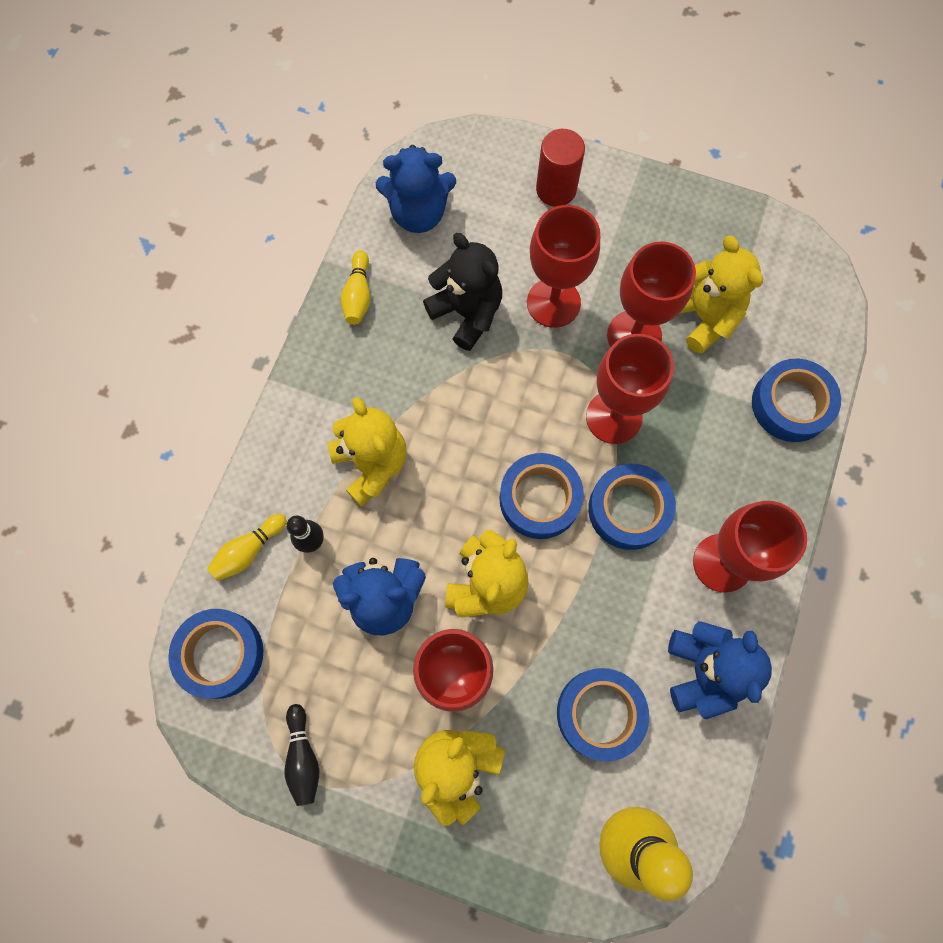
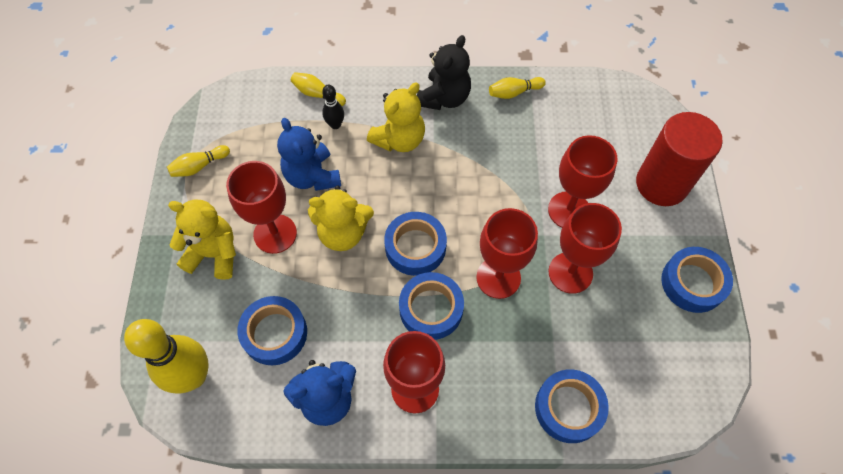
camera: 70 degrees right, 10 degrees down
blue tape [168,609,263,699] -> blue tape moved to [661,247,733,313]
black bowling pin [285,704,320,806] -> yellow bowling pin [167,145,230,177]
blue teddy bear [376,145,456,233] -> none
black teddy bear [423,233,502,351] -> black teddy bear moved to [417,35,471,110]
red cylinder [536,129,585,207] -> red cylinder [636,112,723,206], size x1.61
yellow teddy bear [679,235,763,354] -> none

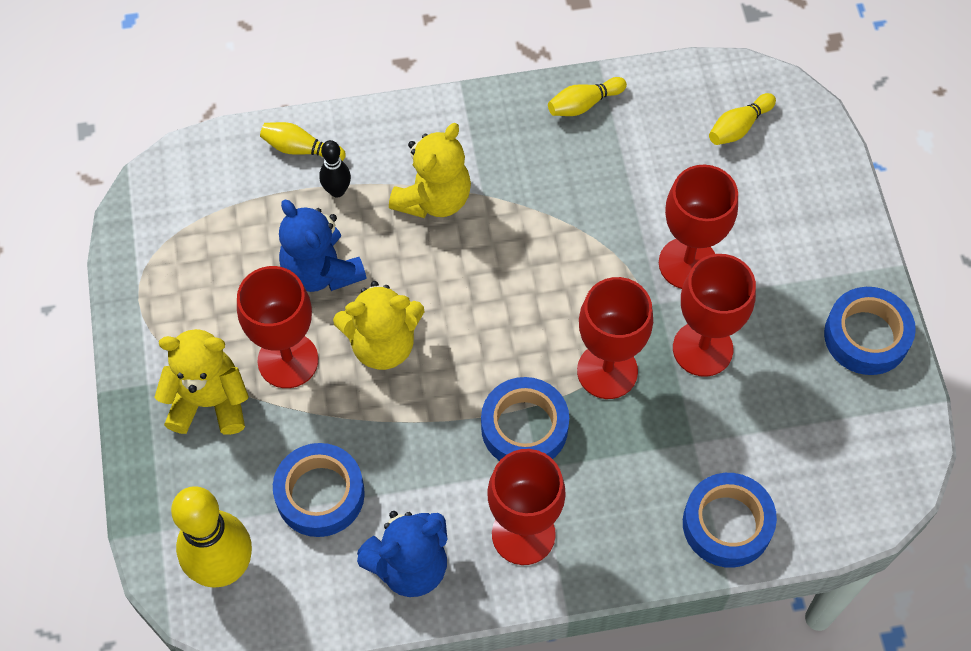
camera: 10 degrees left, 0 degrees up
yellow bowling pin [167,145,230,177] -> yellow bowling pin moved to [709,93,776,145]
blue tape [384,212,447,276] -> none
black teddy bear [417,35,471,110] -> none
red cylinder [636,112,723,206] -> none

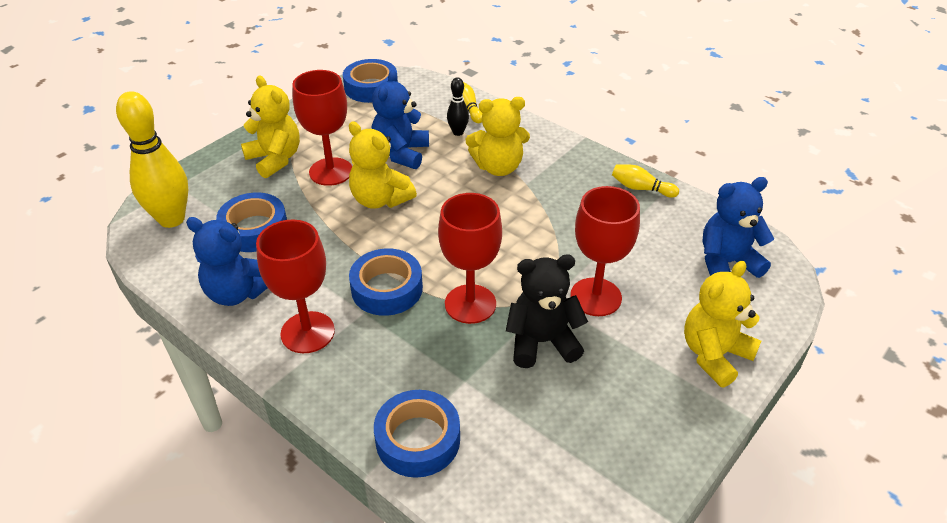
camera: 50 degrees right, 20 degrees down
red goblet [673,254,756,377] -> black teddy bear [506,255,588,368]
yellow bowling pin [709,93,776,145] -> blue teddy bear [703,177,774,278]
blue tape [824,287,916,375] -> blue tape moved to [343,59,398,103]
none -> yellow teddy bear [684,261,761,387]

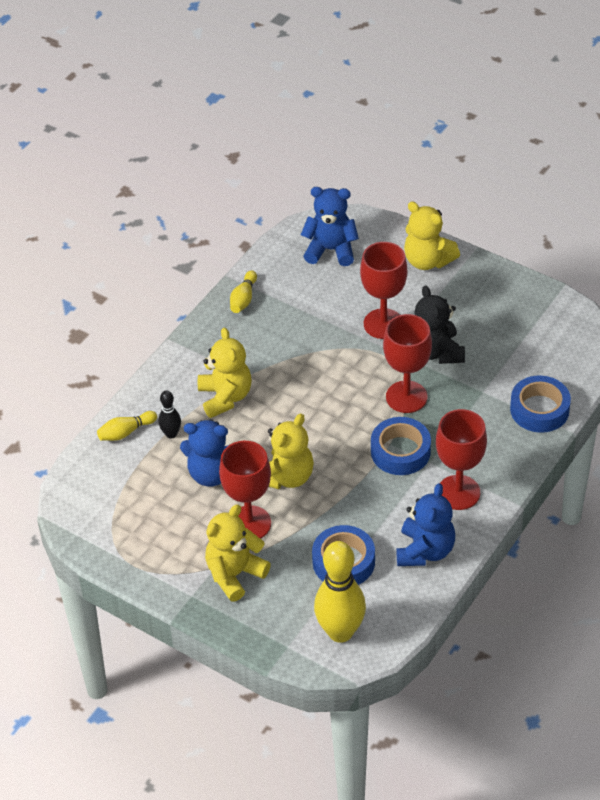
camera: 95 degrees left, 5 degrees up
blue tape [343,59,398,103] -> none
blue teddy bear [703,177,774,278] -> blue teddy bear turned 120 degrees clockwise [301,187,359,266]

